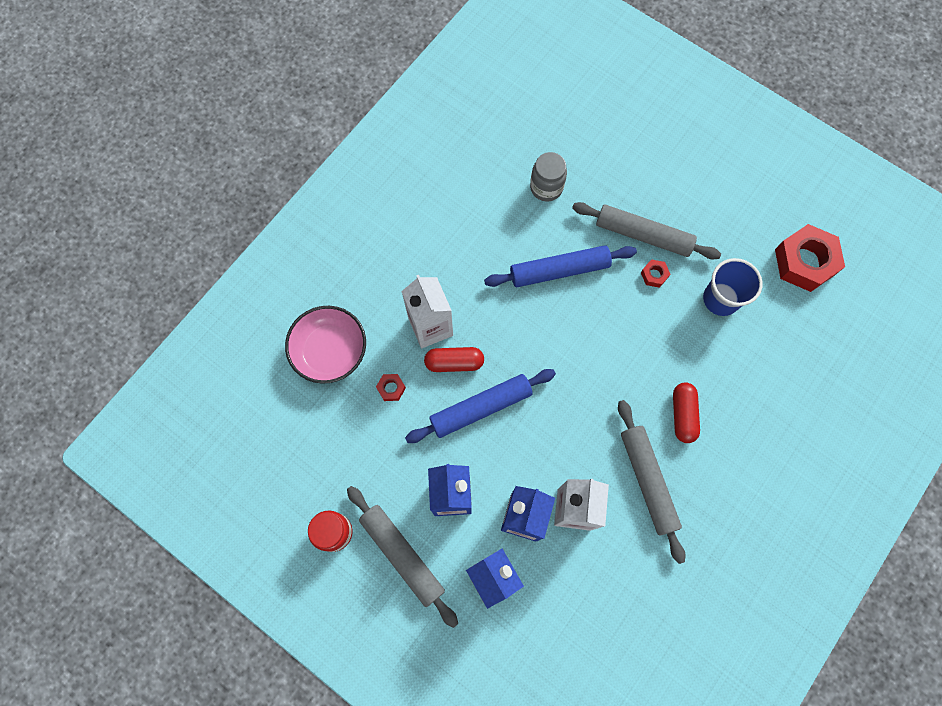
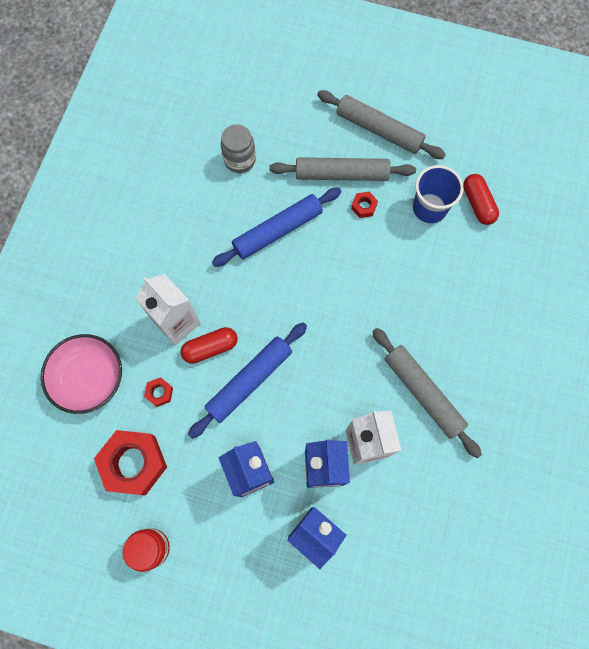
camera: 20 degrees left, 0 degrees up
grey rolling pin [347,486,458,628] -> grey rolling pin moved to [317,90,446,159]
red capsule [673,382,700,443] -> red capsule moved to [463,174,499,225]
red nut [775,224,845,292] -> red nut moved to [94,430,167,495]

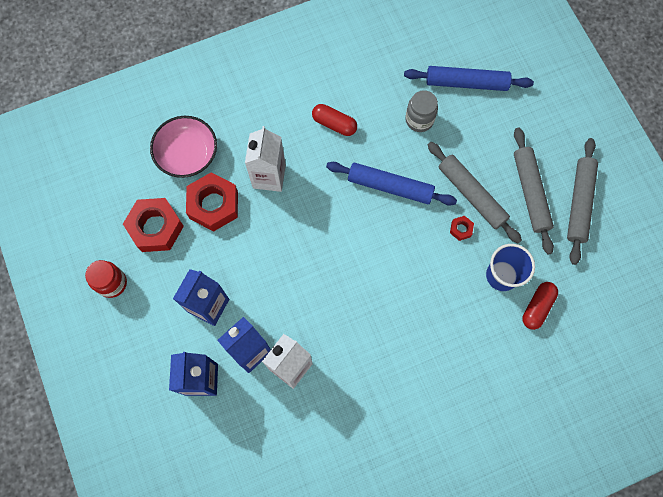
camera: 50 degrees right, 0 degrees up
red nut [144,377,173,407] -> red nut [186,172,238,232], size x2.30
red capsule [181,327,238,364] -> red capsule moved to [312,104,357,136]
blue rolling pin [188,322,307,439] -> blue rolling pin moved to [404,66,534,91]
grey rolling pin [372,328,482,458] -> grey rolling pin moved to [567,138,598,265]

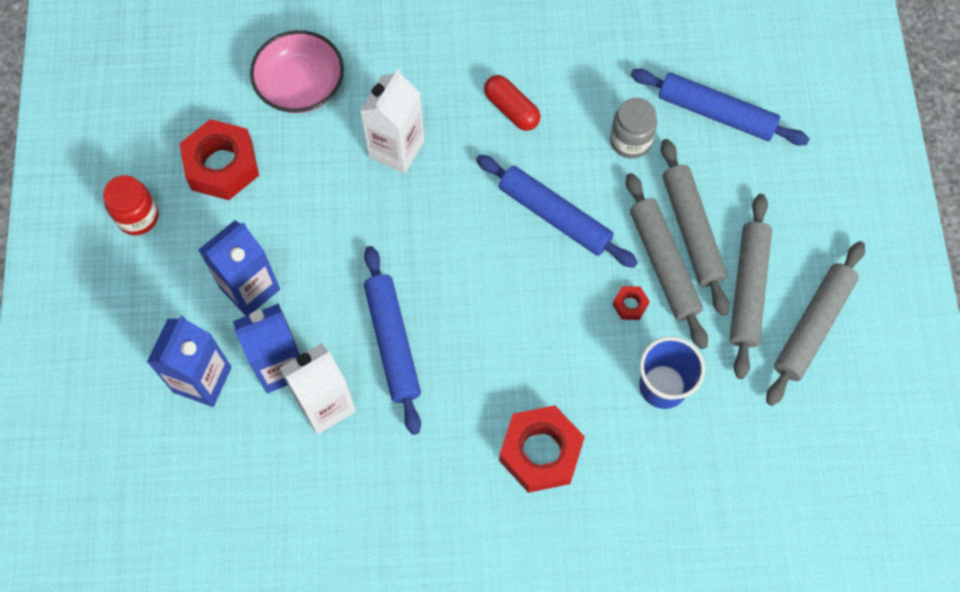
camera: 20 degrees right, 5 degrees down
red nut [186,172,238,232] -> red nut moved to [499,405,585,493]
red capsule [522,282,558,330] -> none
none -> blue rolling pin [364,246,421,435]
none -> grey rolling pin [661,139,729,316]

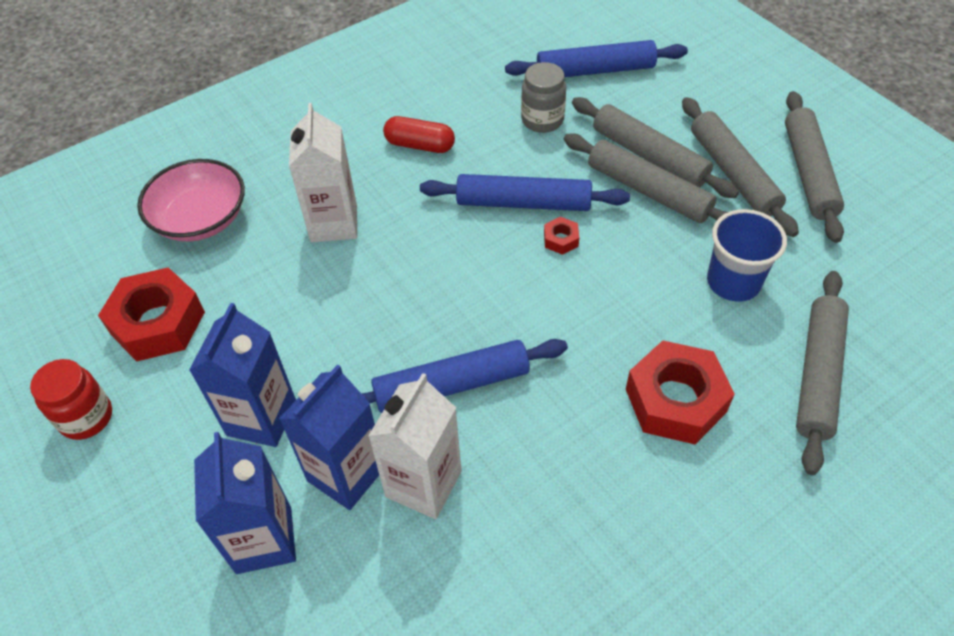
camera: 30 degrees left, 15 degrees down
blue rolling pin [364,246,421,435] -> blue rolling pin turned 60 degrees counterclockwise [362,339,568,413]
red nut [613,286,650,320] -> red nut moved to [544,217,579,255]
none -> grey rolling pin [796,271,849,475]

